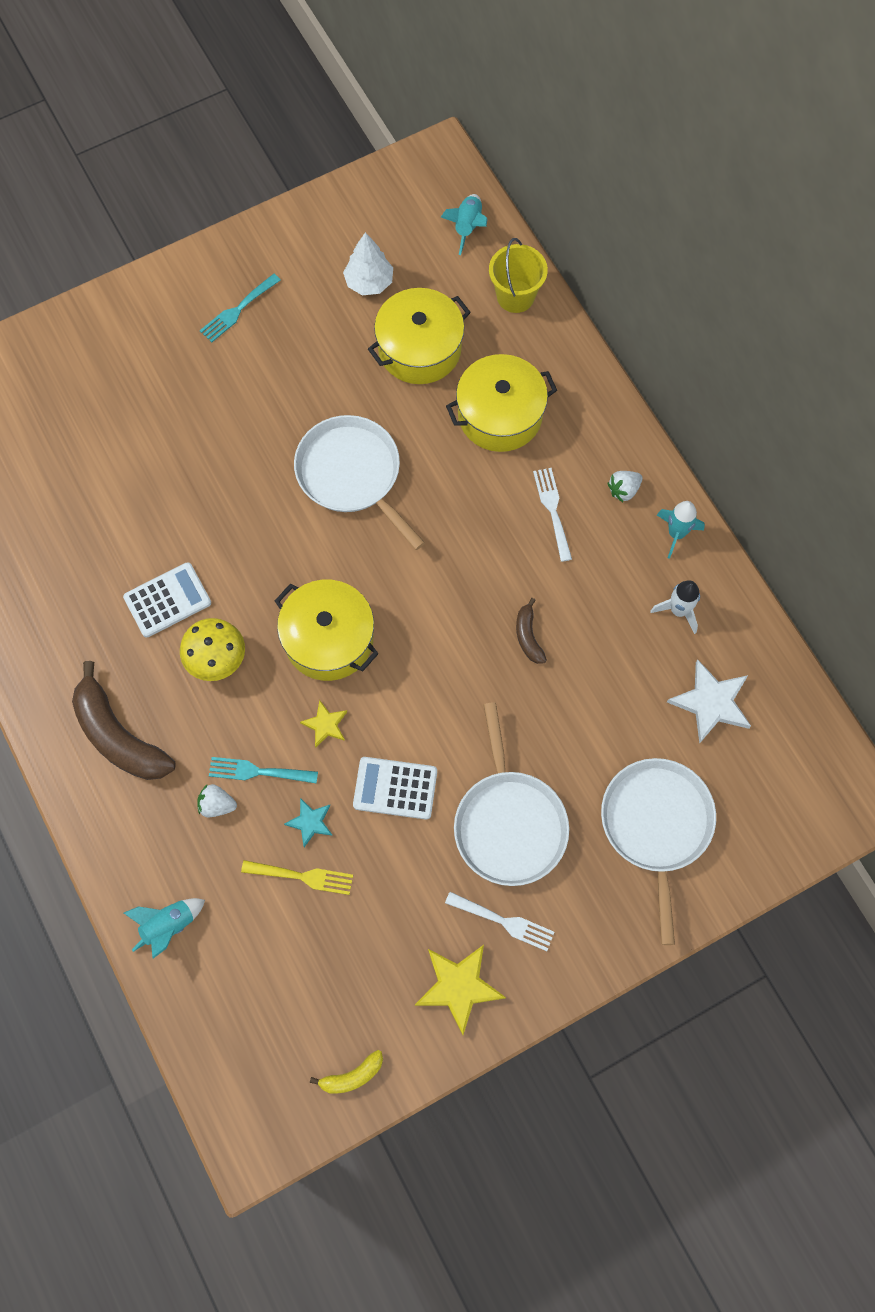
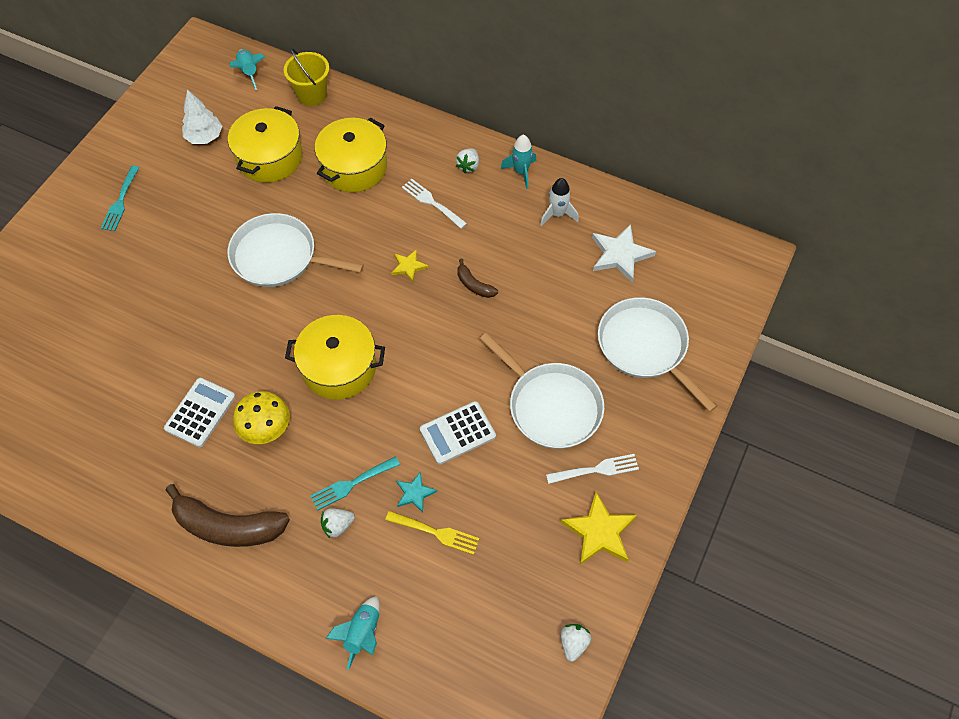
camera: 35 degrees left, 10 degrees down
yellow fork [241,860,353,895] -> yellow fork turned 45 degrees clockwise [385,511,480,555]
yellow star [300,700,347,748] -> yellow star moved to [391,249,428,282]
yellow banana [310,1050,383,1094] -> white strawberry [561,624,591,662]

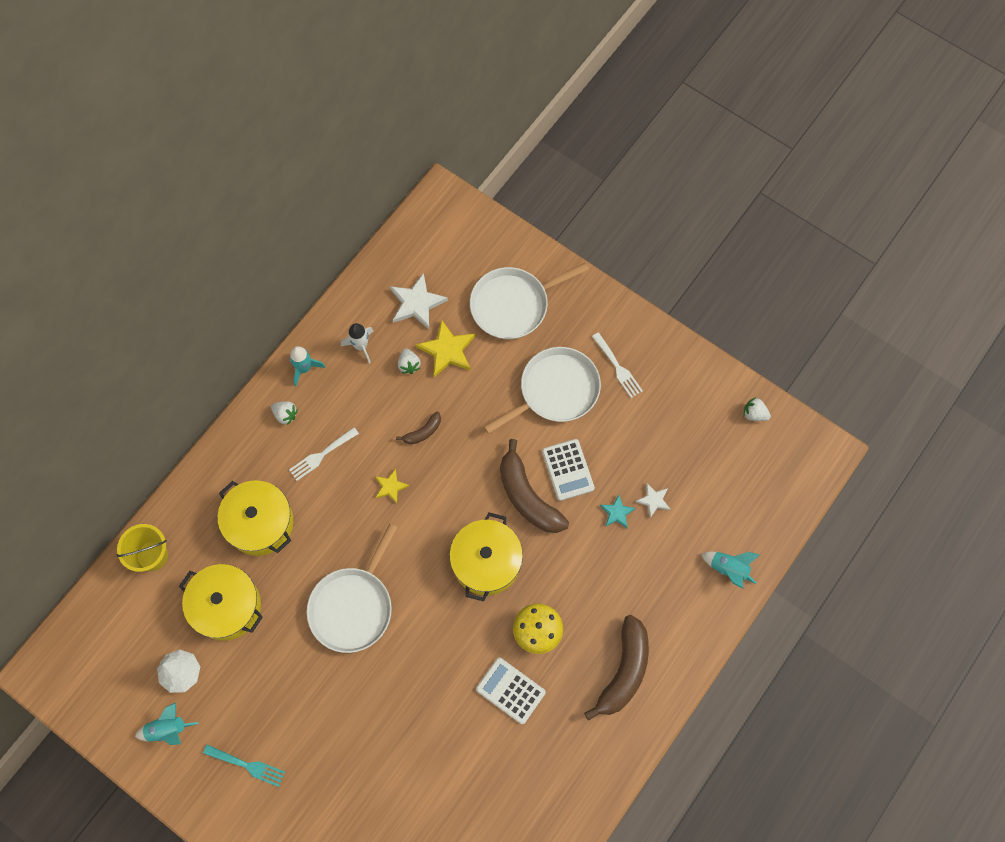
camera: 80 degrees left, 10 degrees up
turquoise rocket [230,49,265,90] -> turquoise rocket moved to [135,703,199,745]
turquoise fork [310,456,400,511] -> none
white strawberry [321,508,355,538] -> white strawberry moved to [398,348,421,374]
yellow fork [385,511,480,555] -> white star [635,483,671,518]
white fork [546,454,639,484] -> white fork turned 150 degrees clockwise [592,332,643,398]
yellow star [560,492,637,565] -> yellow star moved to [416,319,475,377]
none -> brown banana [500,439,569,533]

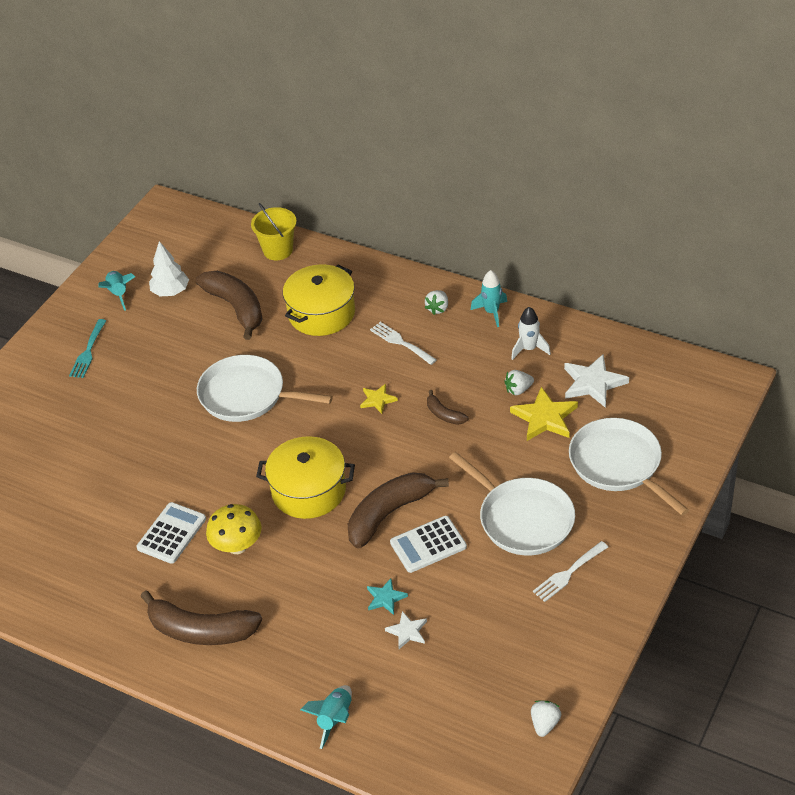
camera: 85 degrees right, 25 degrees down
yellow pot [179,564,263,641] -> brown banana [196,271,262,340]

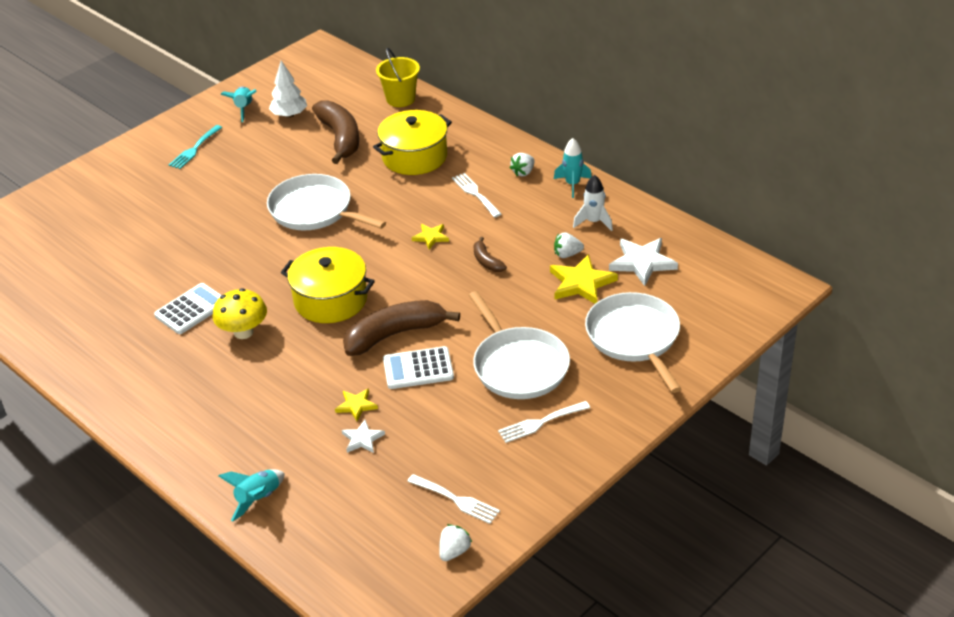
camera: 15 degrees right, 5 degrees down
brown banana [140,591,262,645] -> none
turquoise star [367,578,408,615] -> yellow star [335,388,378,421]
none -> white fork [407,474,500,524]

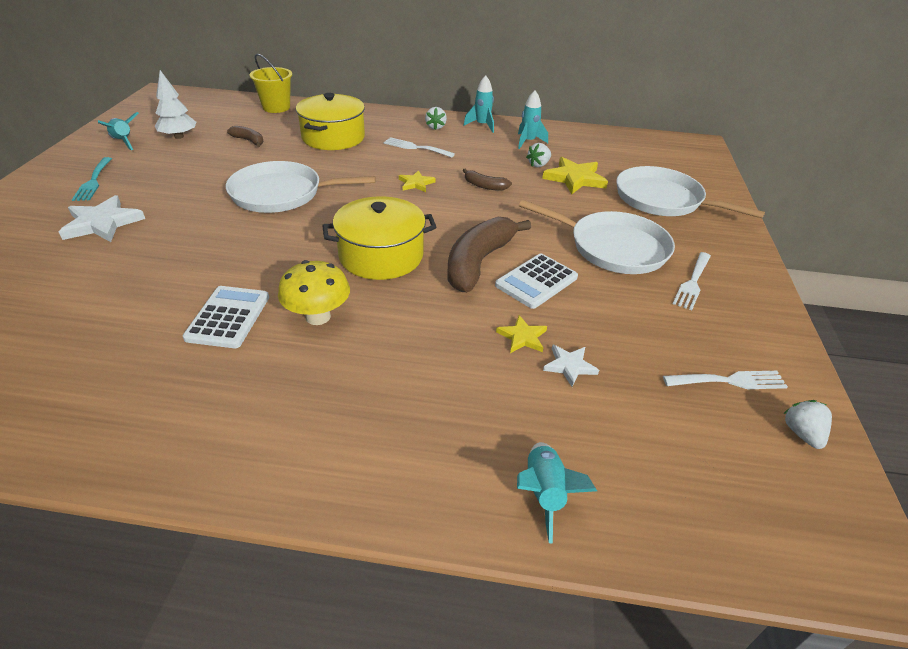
camera: 40 degrees left, 0 degrees up
brown banana [312,100,359,164] -> brown banana [227,126,263,147], size x0.48
white rocket [573,175,613,231] -> turquoise rocket [518,90,548,149]
white star [609,238,678,286] -> white star moved to [59,195,145,242]

